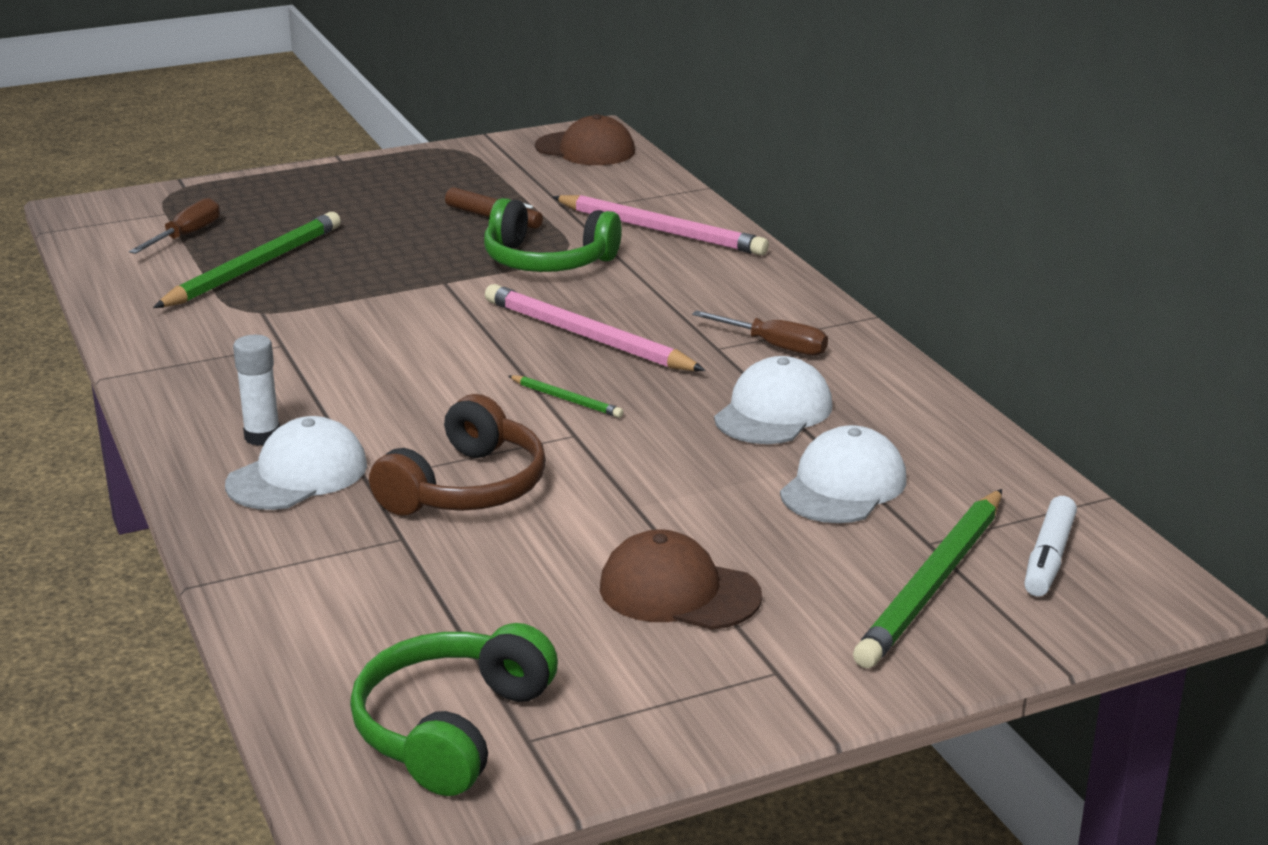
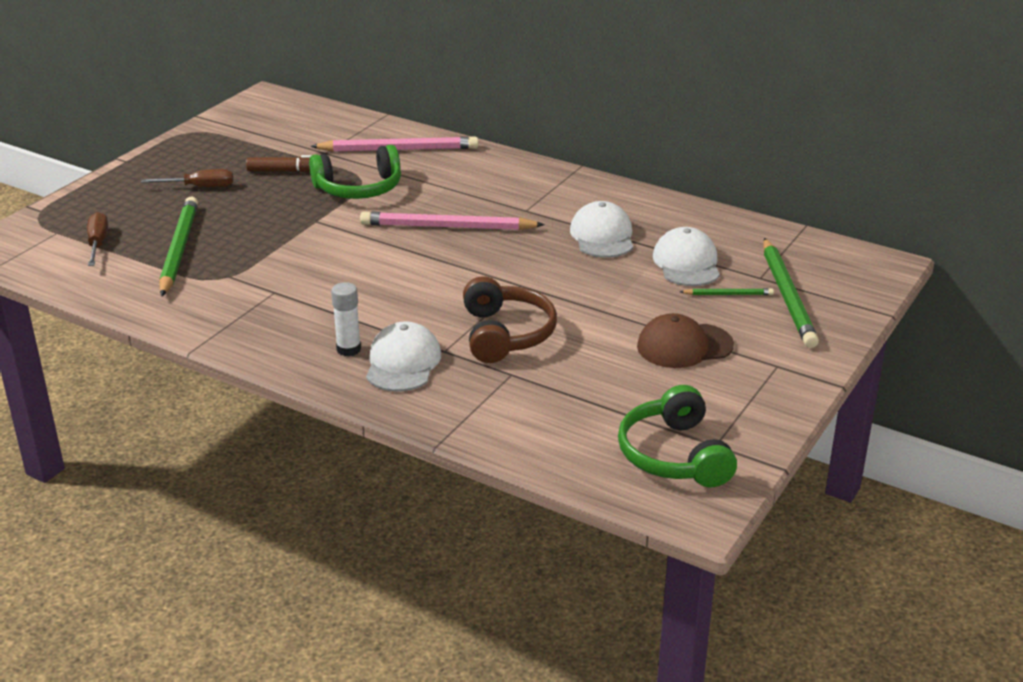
camera: 35 degrees left, 5 degrees up
green pencil [509,375,624,418] -> green pencil moved to [680,288,774,295]
brown cap [535,114,635,165] -> none
brown screwdriver [692,310,828,356] -> brown screwdriver moved to [141,169,233,187]
white marker [1024,496,1077,596] -> none

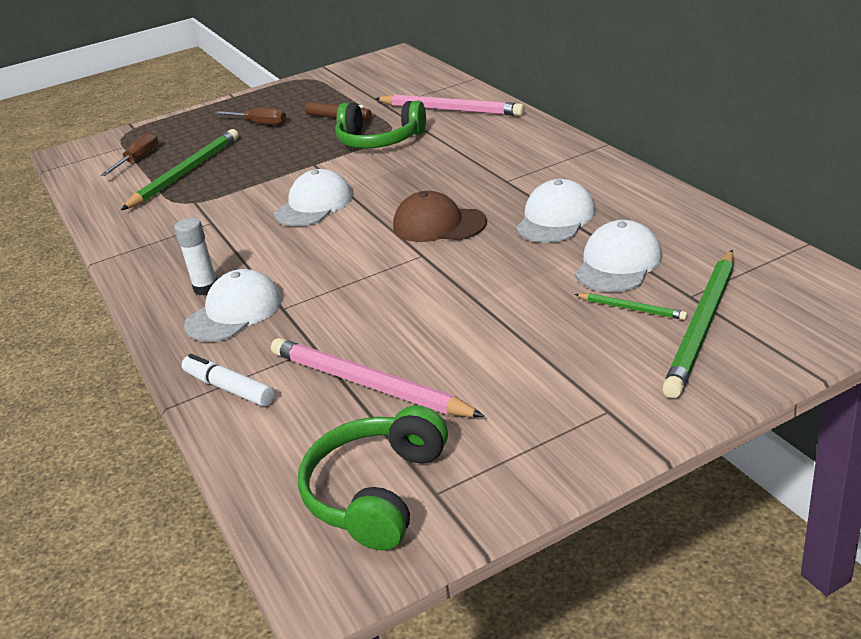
camera: 35 degrees right, 0 degrees up
pink pencil [360,212,545,230] -> pink pencil moved to [271,338,485,417]
brown headphones [463,276,557,363] -> none
brown cap [637,313,734,368] -> brown cap moved to [393,191,487,242]
none -> white marker [182,354,275,406]
none -> white cap [274,169,353,227]

